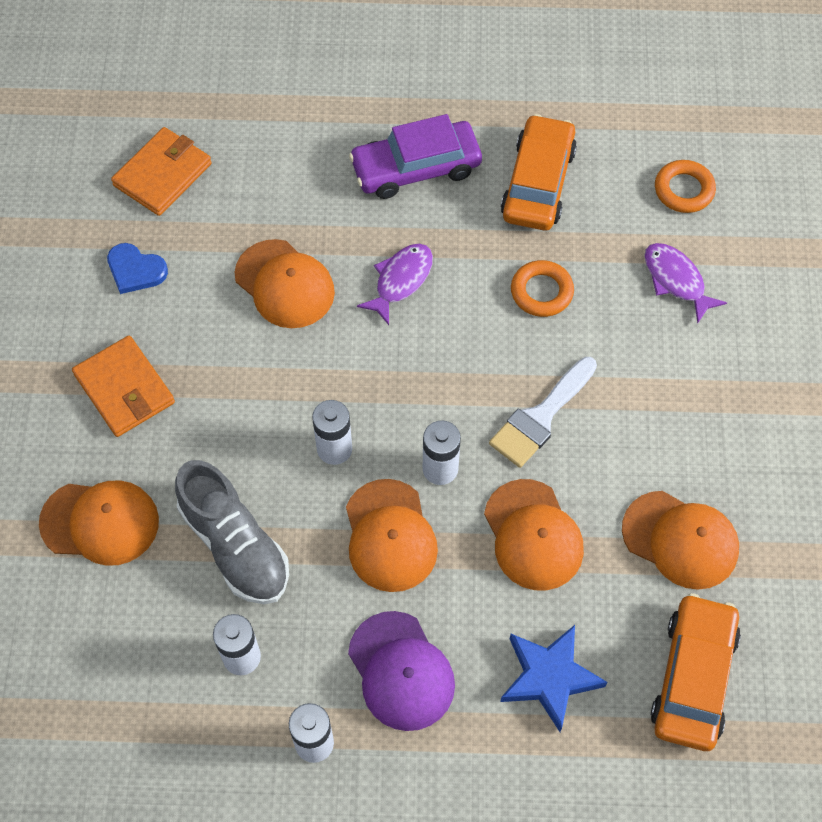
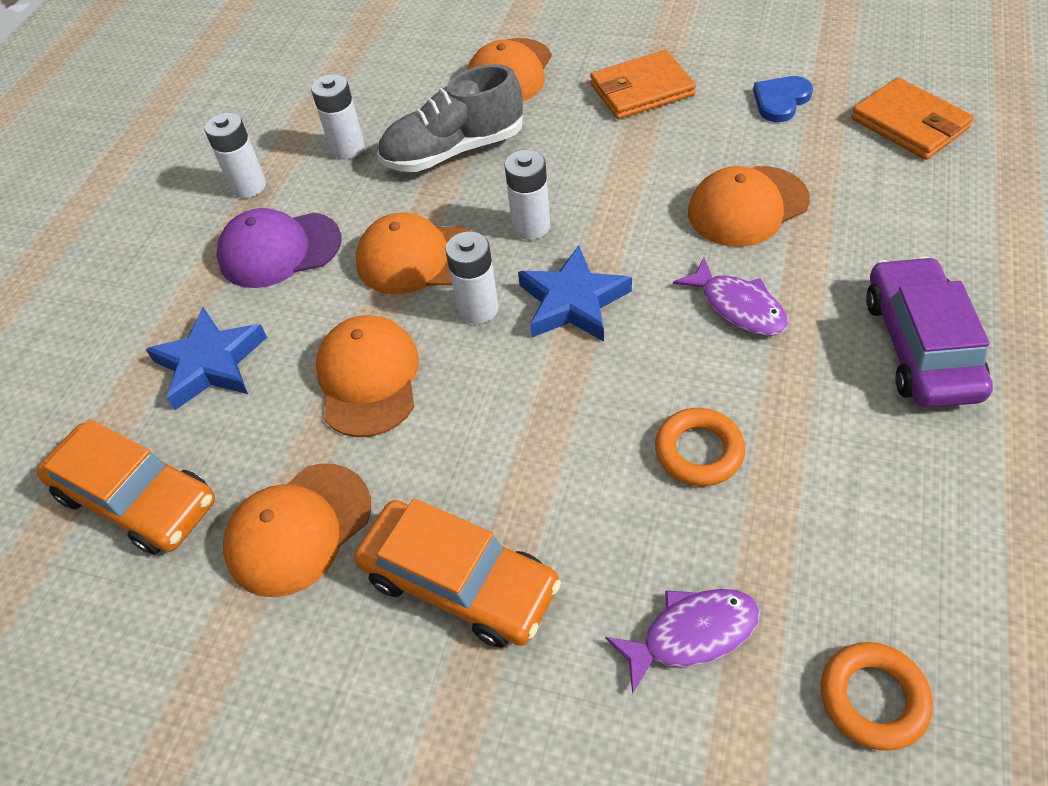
camera: 110 degrees right, 10 degrees down
orange cap [484,479,584,591] -> orange cap turned 90 degrees clockwise [315,315,419,437]
white brush [489,357,597,468] -> none
orange car [501,114,577,231] -> orange car moved to [354,498,561,648]
none -> blue star [518,245,632,342]

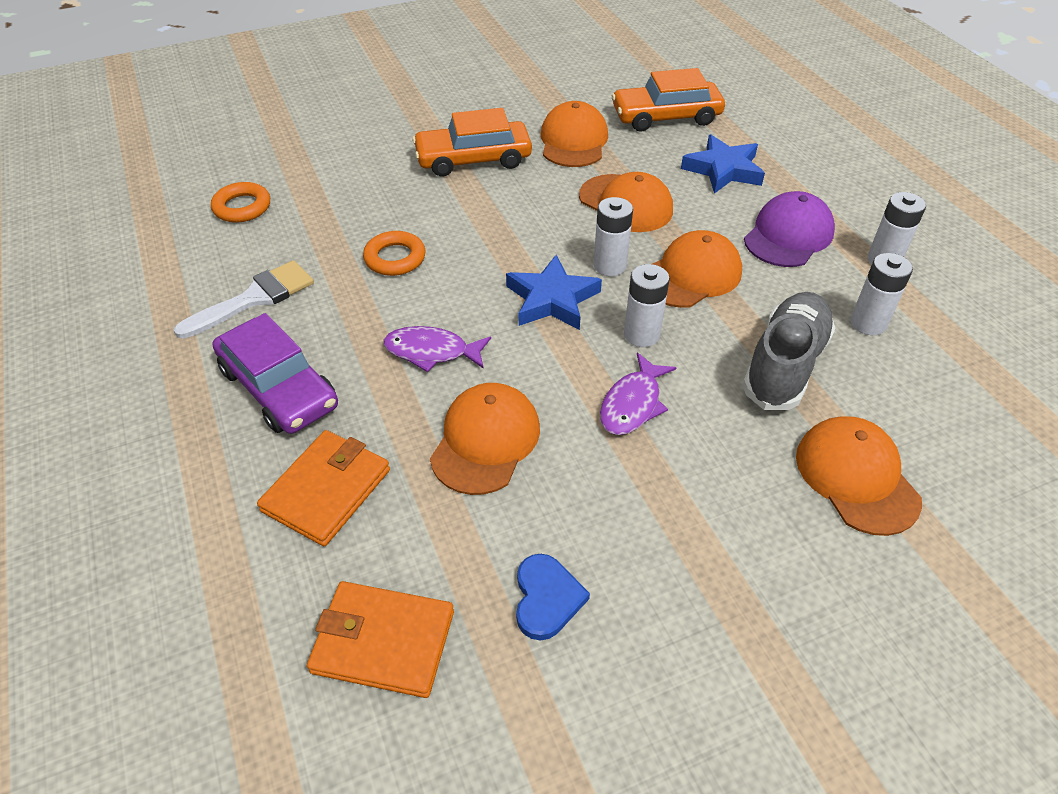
camera: 135 degrees right, 5 degrees down
orange wallet [590,50,696,119] -> orange wallet moved to [257,430,390,546]
purple fish [605,589,760,694] -> purple fish moved to [600,353,676,435]
none -> white brush [173,260,314,339]

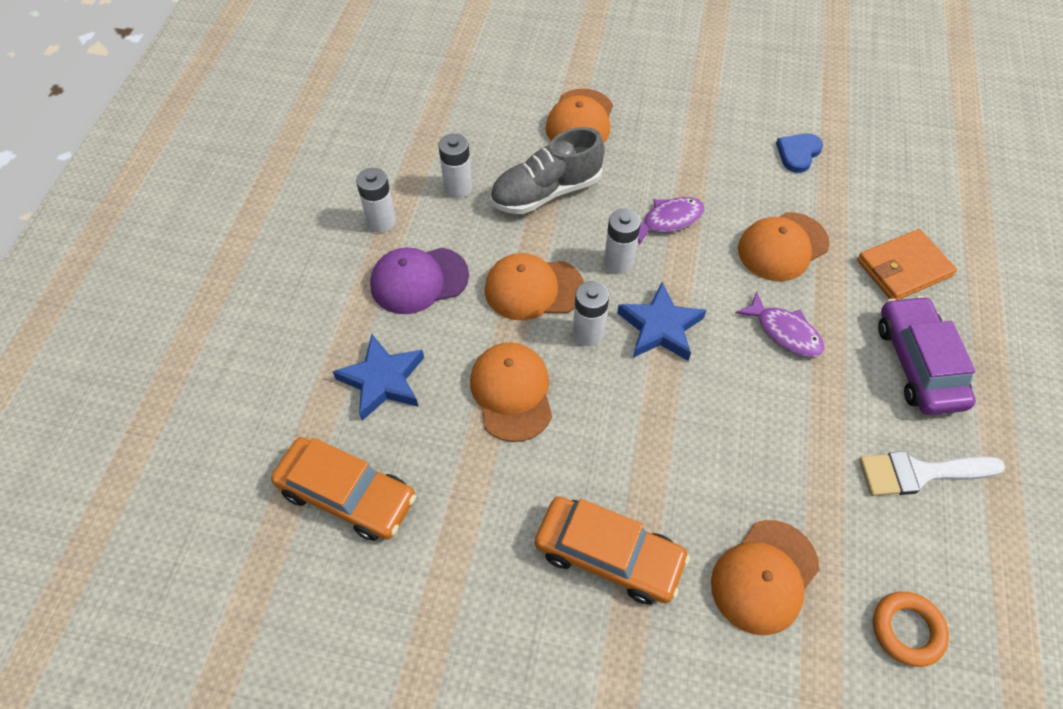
camera: 145 degrees left, 10 degrees up
orange wallet [307,581,454,698] -> none
orange ring [363,231,425,276] -> none
orange cap [541,101,608,167] -> orange cap moved to [711,520,820,635]

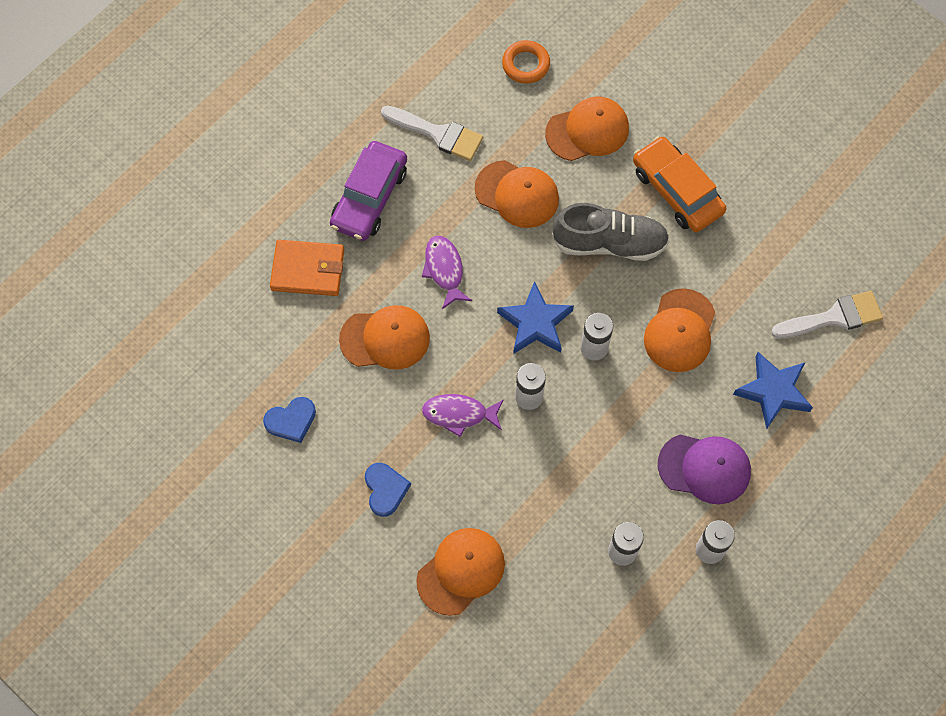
camera: 150 degrees left, 10 degrees up
orange car [271,437,416,541] -> white brush [771,291,883,338]
orange cap [484,253,584,320] -> orange cap moved to [475,160,559,228]
grey shoe [490,127,605,214] -> grey shoe moved to [552,203,670,261]
none -> blue heart [365,463,411,517]

